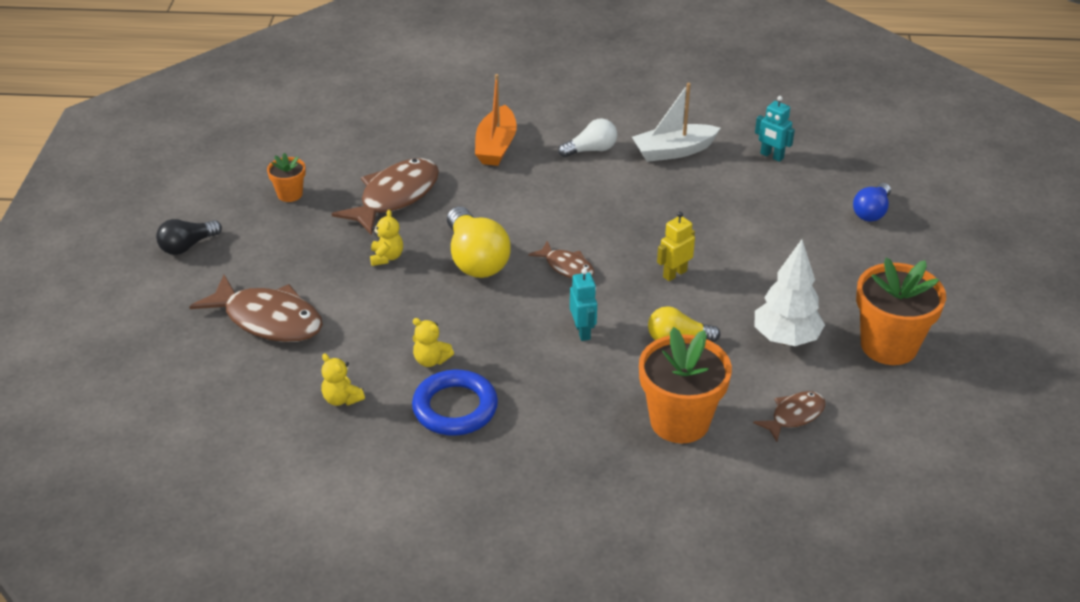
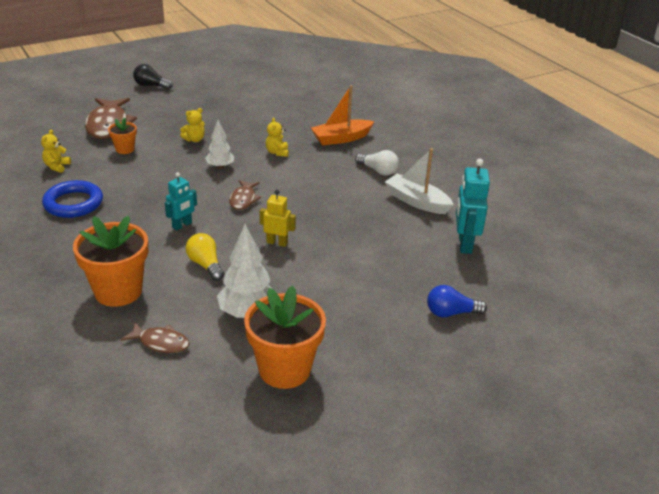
camera: 55 degrees right, 5 degrees down
orange flower pot [267,153,306,202] -> orange flower pot moved to [108,118,137,154]
brown fish [332,158,439,235] -> none
yellow teddy bear [413,318,454,367] -> yellow teddy bear moved to [265,117,289,157]
yellow light bulb [447,207,511,278] -> white tree [205,120,234,169]
turquoise robot [755,96,795,162] -> turquoise robot [456,159,490,254], size x1.58

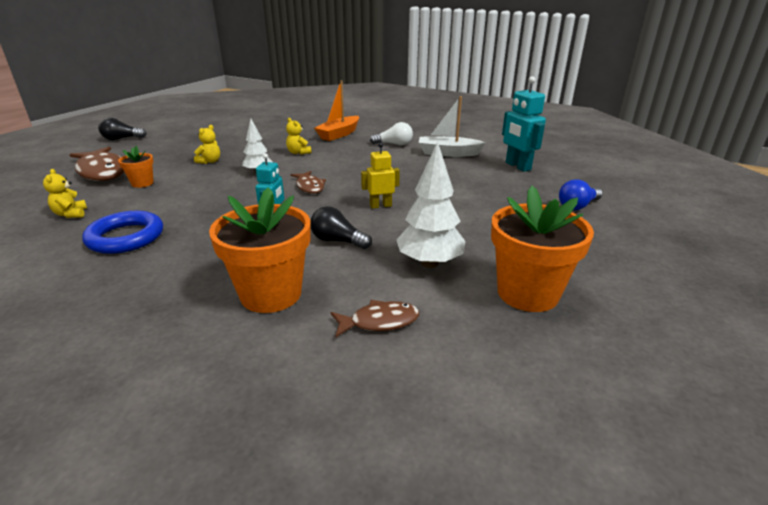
camera: 30 degrees left, 5 degrees down
yellow light bulb [186,233,224,281] -> black light bulb [310,206,372,249]

